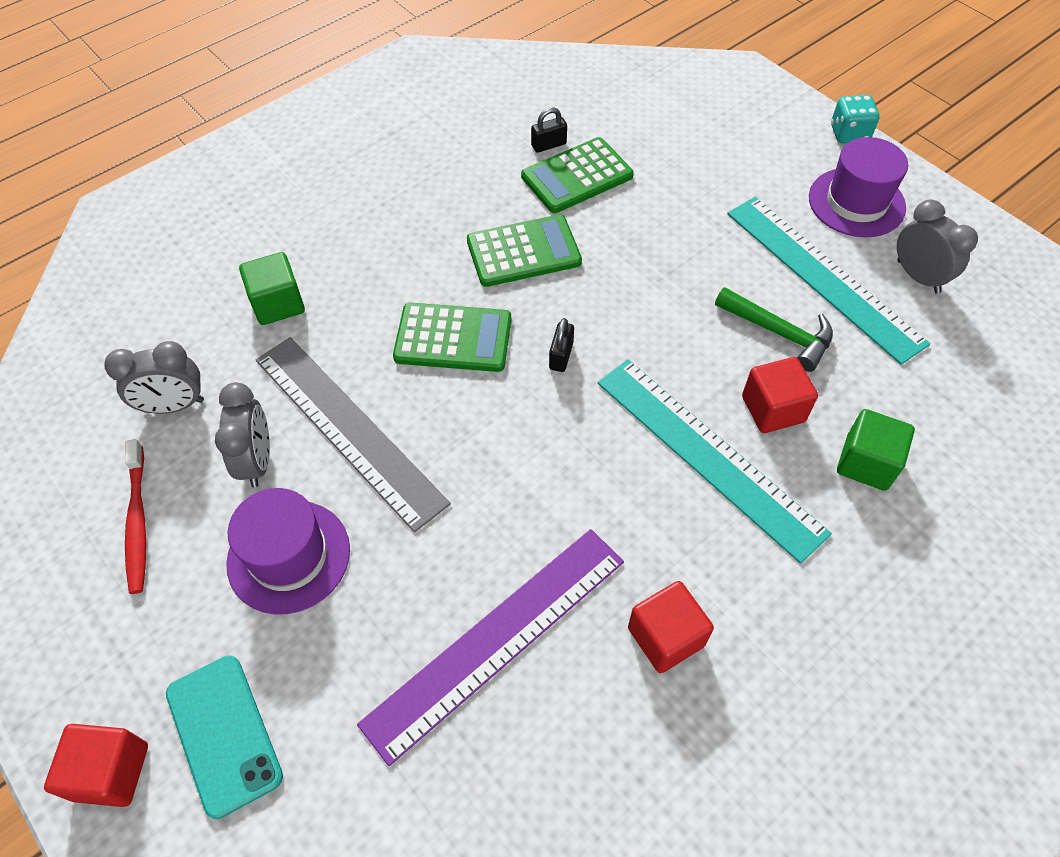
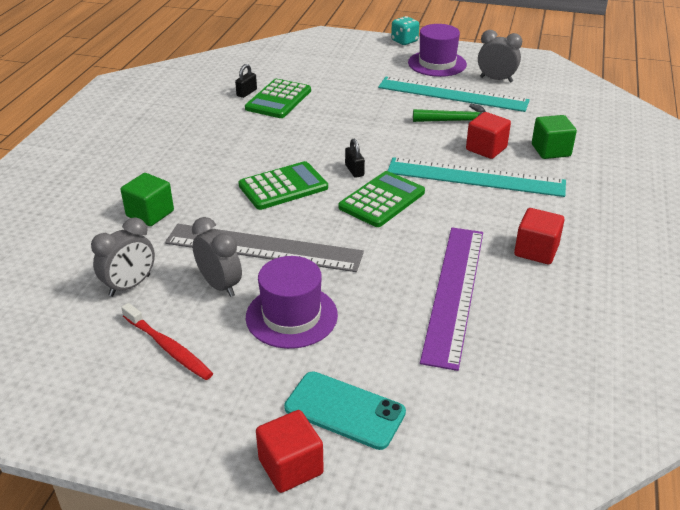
camera: 35 degrees left, 20 degrees down
green calculator [467,215,582,287] -> green calculator moved to [338,171,425,227]

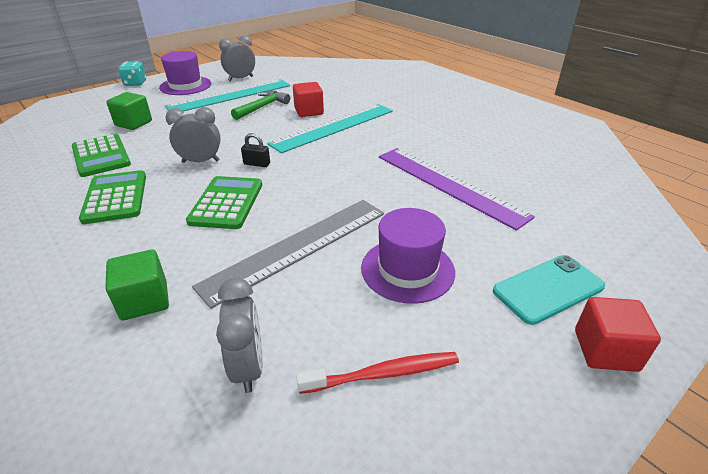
camera: 55 degrees left, 0 degrees up
grey clock [192,217,242,297] -> grey clock moved to [165,107,221,163]
black padlock [235,64,257,98] -> none
green calculator [338,171,425,227] -> green calculator moved to [79,170,146,224]
red cube [514,208,565,264] -> none
green cube [532,115,577,159] -> green cube moved to [106,92,152,130]

